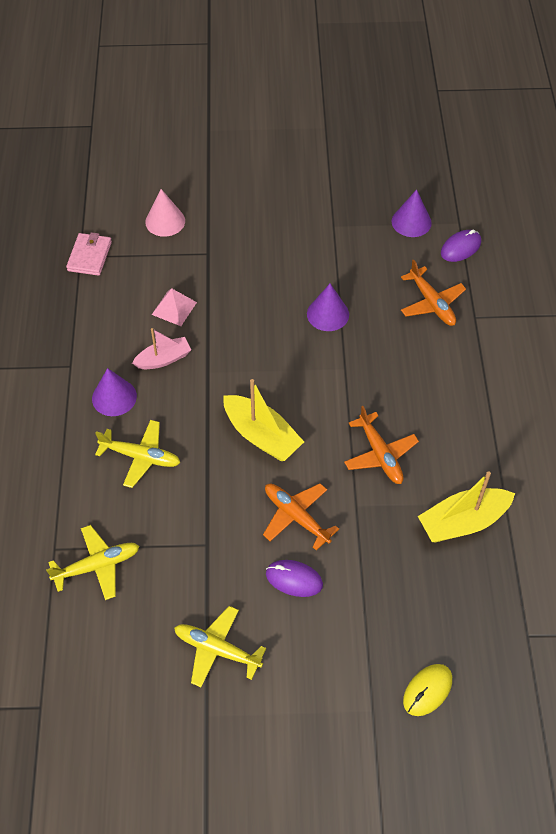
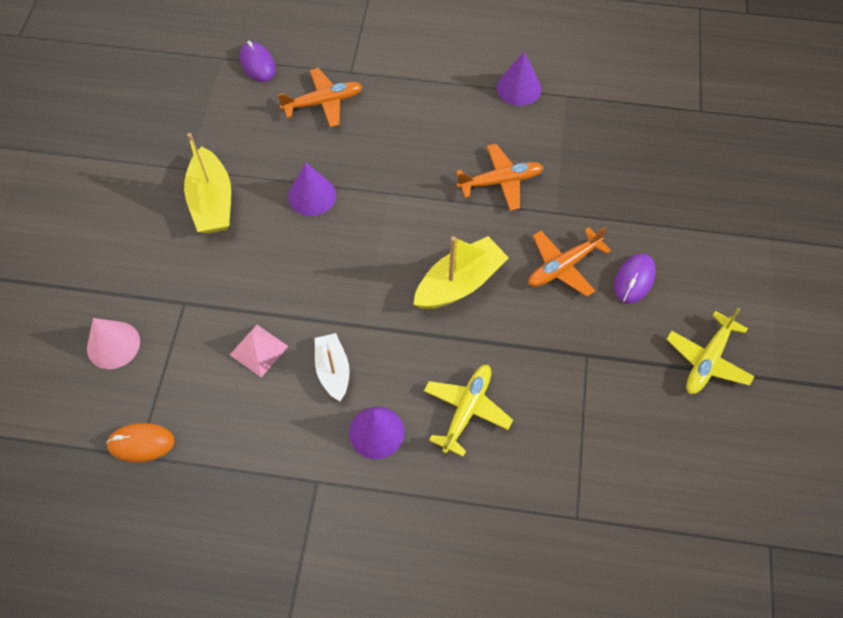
camera: 80 degrees left, 5 degrees up
yellow plane [46,525,139,600] -> none
pink wallet [66,232,112,276] -> orange mouse [106,423,175,462]
pink boat [132,328,191,369] -> white boat [315,333,350,401]
purple cone [392,189,432,237] -> purple cone moved to [497,52,541,106]
yellow mouse [403,664,452,716] -> none
yellow boat [418,472,515,543] -> yellow boat moved to [184,133,231,234]

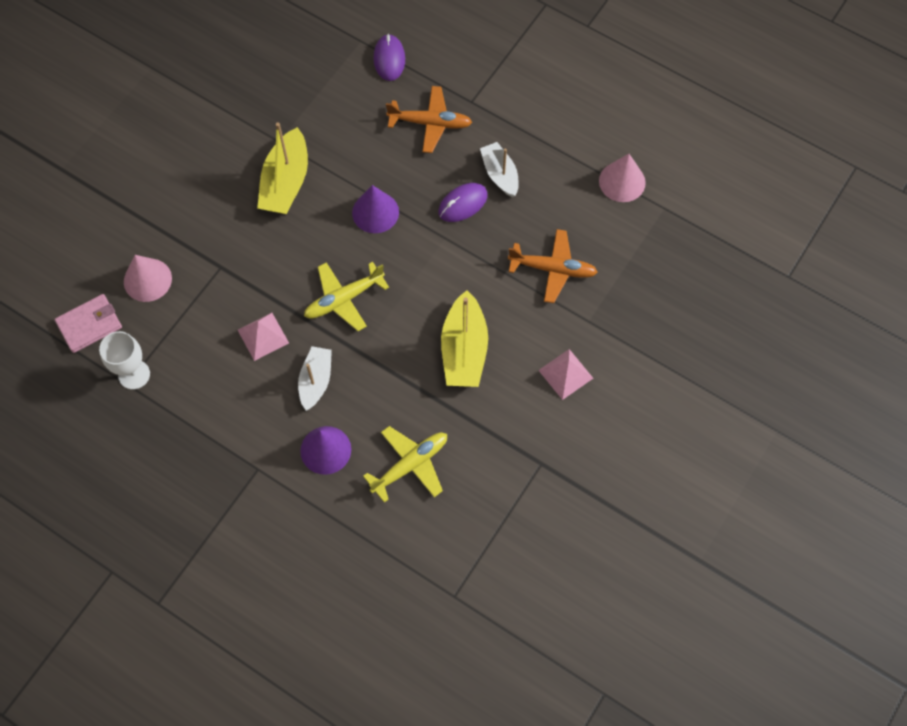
camera: 25 degrees right, 5 degrees up
orange mouse [106,423,175,462] -> white goblet [99,331,150,389]
yellow boat [413,236,509,309] -> yellow boat turned 105 degrees clockwise [441,290,488,387]
purple cone [497,52,541,106] -> pink cone [599,154,646,202]
orange plane [528,227,611,297] -> pink pyramid [538,349,593,400]
purple mouse [614,253,656,304] -> purple mouse moved to [438,183,488,222]
yellow plane [666,308,754,394] -> yellow plane moved to [304,262,389,331]
none -> pink wallet [55,294,122,353]
none -> white boat [480,142,519,197]

